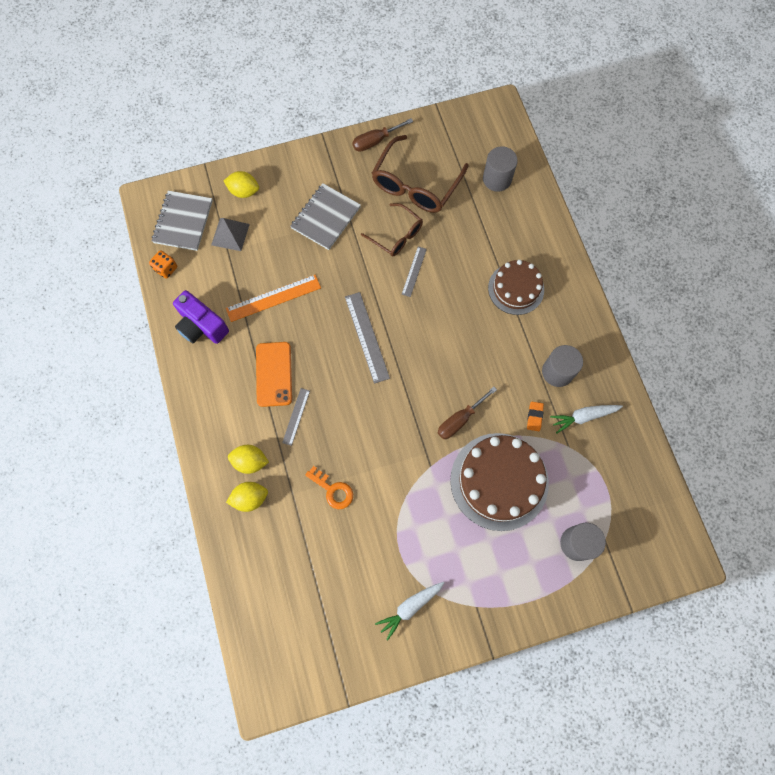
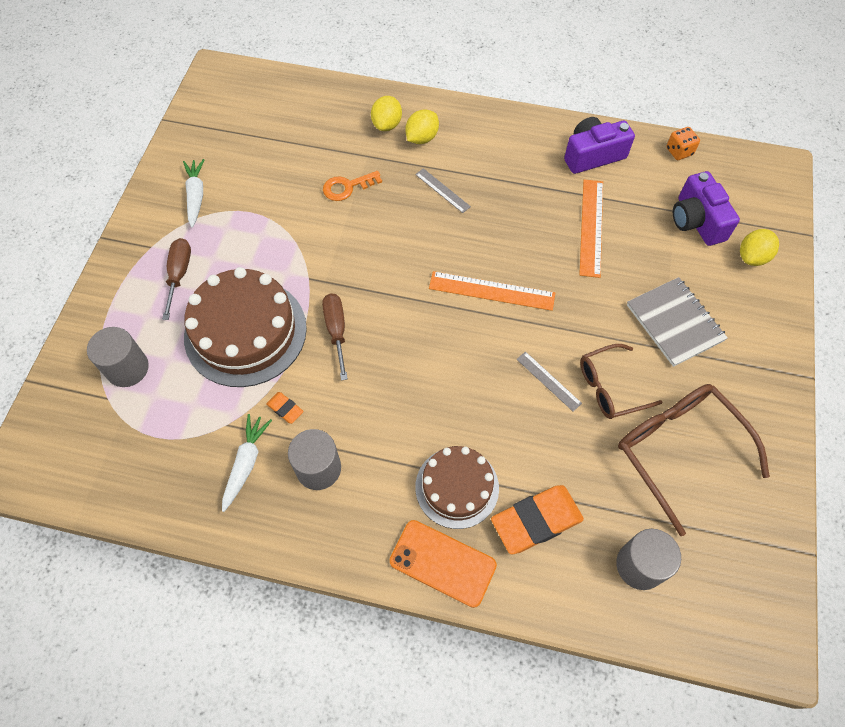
camera: 120 degrees right, 10 degrees down
grey notebook [152,191,213,251] -> none
grey pyramid [211,218,250,251] -> purple camera [673,171,740,246]
orange phone [256,342,292,407] -> orange phone moved to [390,520,497,608]
grey ruler [345,292,390,384] -> orange ruler [429,271,555,311]
brown screwdriver [352,118,413,152] -> brown screwdriver moved to [162,238,191,320]
none -> orange eraser [491,485,584,554]

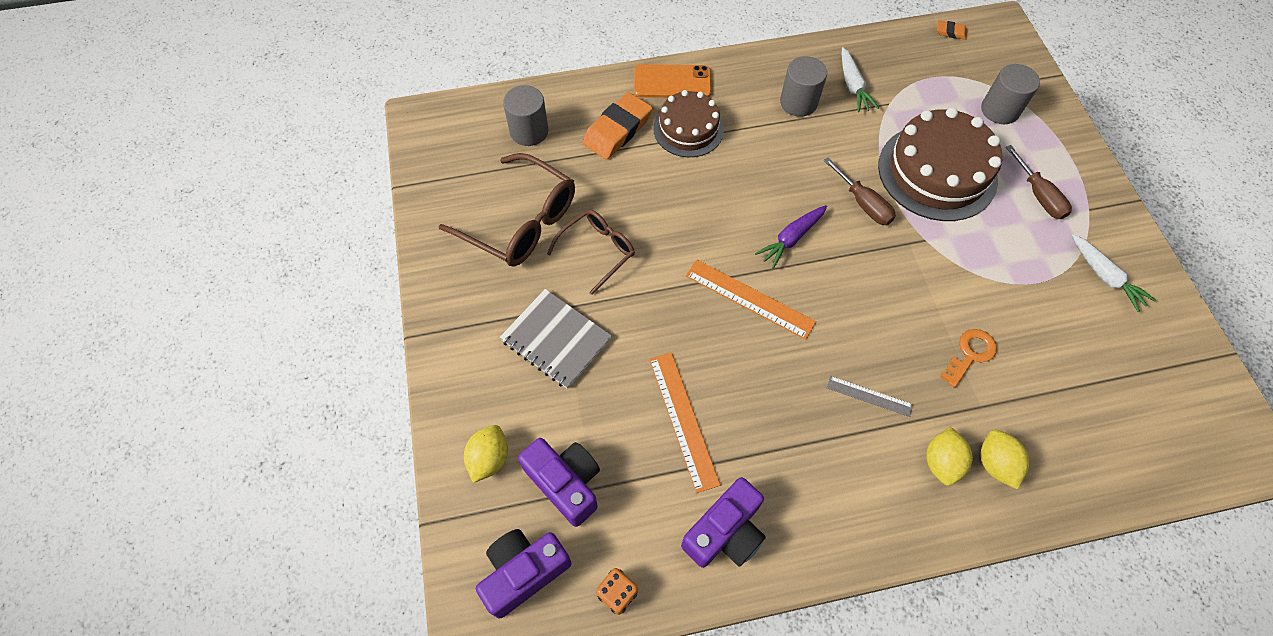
camera: 155 degrees right, 0 degrees up
orange eraser [266,392,304,424] -> orange eraser moved to [937,20,967,40]
orange ruler [429,271,555,311] -> orange ruler turned 45 degrees clockwise [686,260,816,340]
grey ruler [517,351,582,411] -> none
none -> purple camera [476,529,572,618]
none -> purple carrot [755,205,827,269]

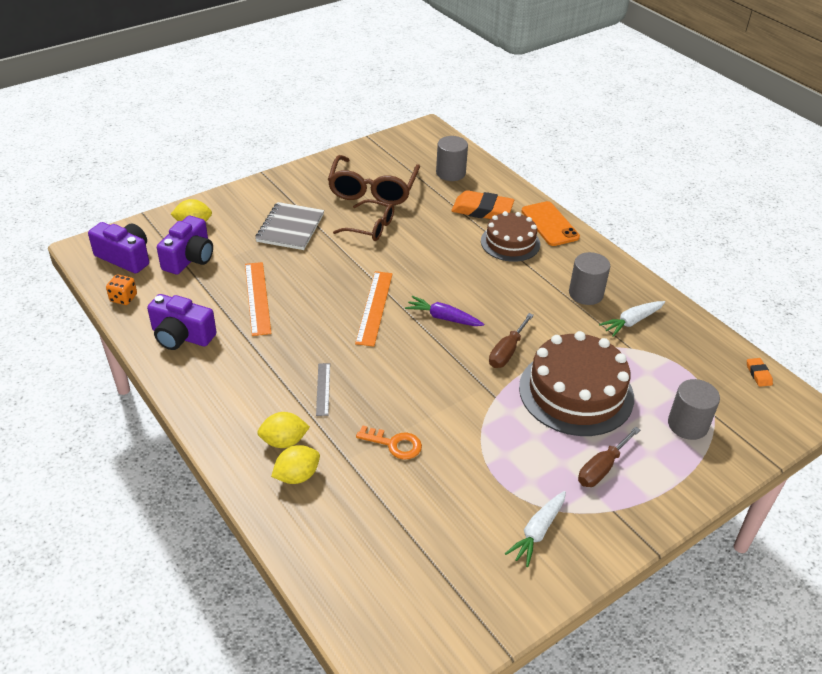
camera: 65 degrees right, 20 degrees down
orange ruler [649,352,720,493] -> orange ruler turned 60 degrees counterclockwise [245,262,272,336]

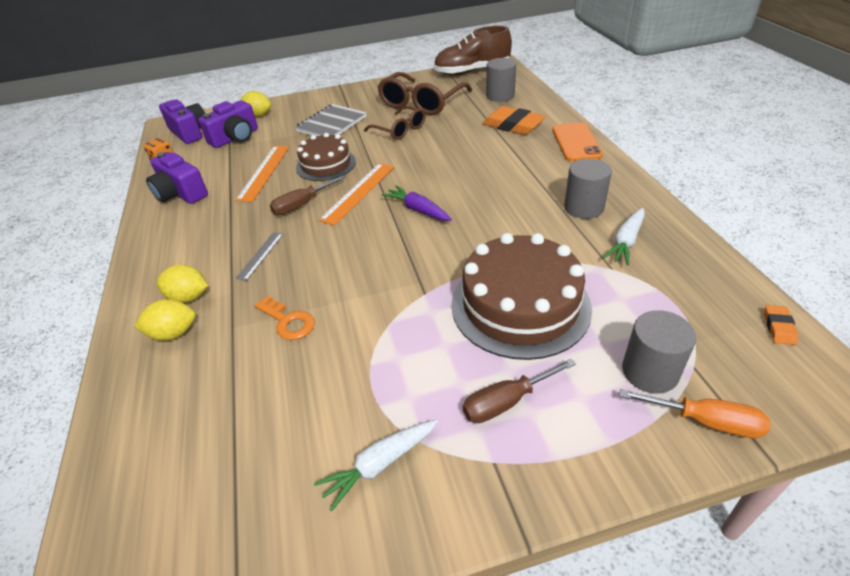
camera: 25 degrees right, 0 degrees up
brown cake [481,211,540,262] -> brown cake moved to [296,133,356,181]
brown screwdriver [489,313,534,368] -> brown screwdriver moved to [270,175,346,215]
white carrot [599,301,665,337] -> white carrot turned 45 degrees counterclockwise [603,208,645,266]
none -> brown shoe [434,26,512,75]
none -> orange screwdriver [619,389,770,438]

